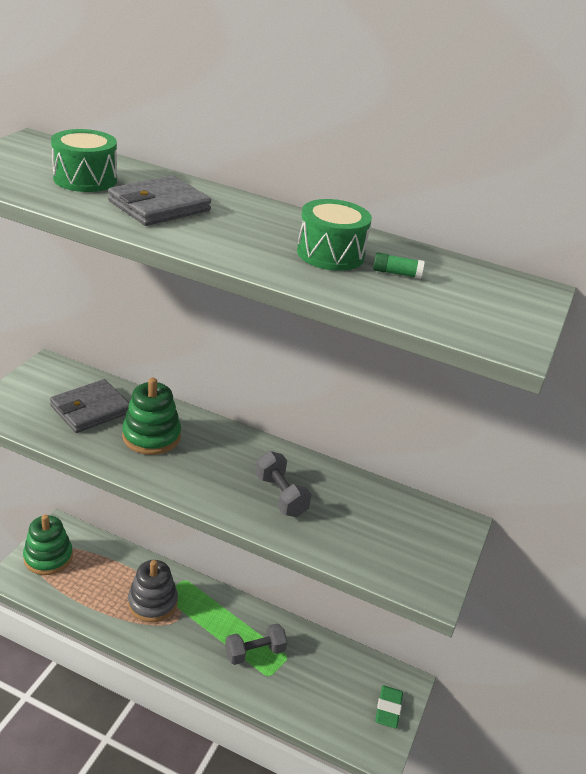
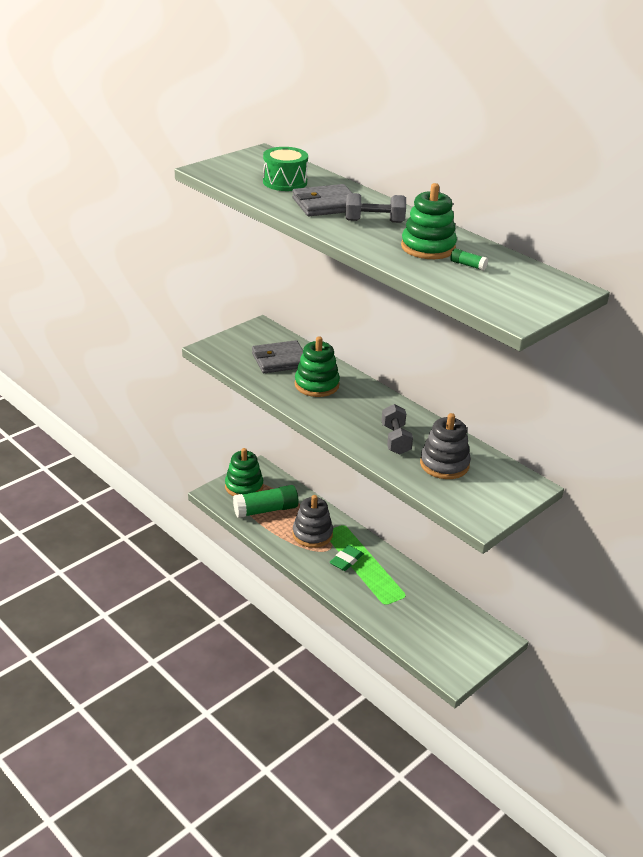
camera: 25 degrees right, 0 degrees up
grey dumbbell [225,623,287,665] -> grey dumbbell moved to [346,193,406,223]
green drum [297,199,372,271] -> green stacking toy [401,183,457,259]
green eraser [375,685,403,728] -> green eraser moved to [330,545,364,571]
none -> green glue stick [233,485,298,518]
none -> grey stacking toy [420,413,471,479]

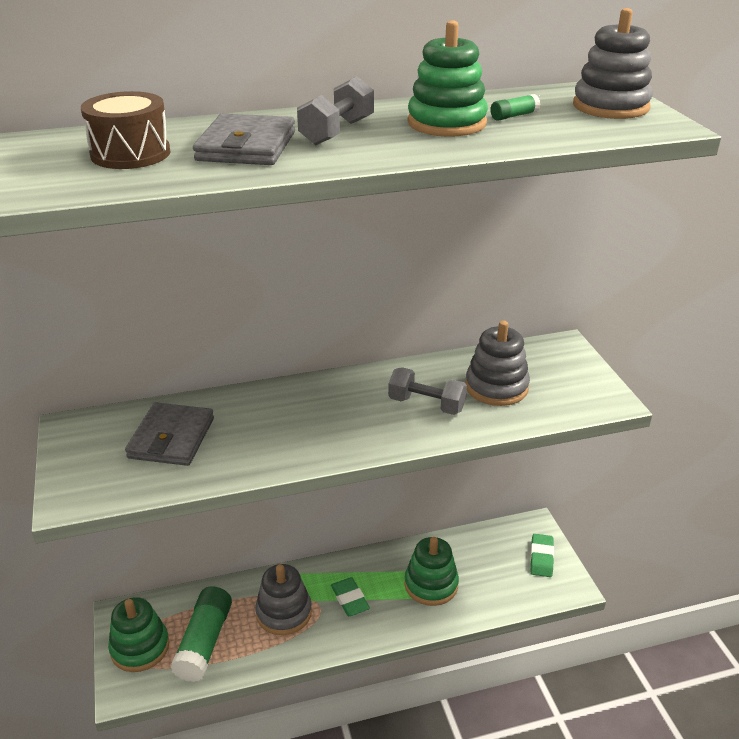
camera: 60 degrees left, 0 degrees up
green drum [263,147,308,191] -> brown drum [81,91,170,169]
green stacking toy [295,336,340,397] -> green stacking toy moved to [405,537,459,606]
none -> green eraser [530,534,554,577]
none -> grey stacking toy [573,8,653,119]

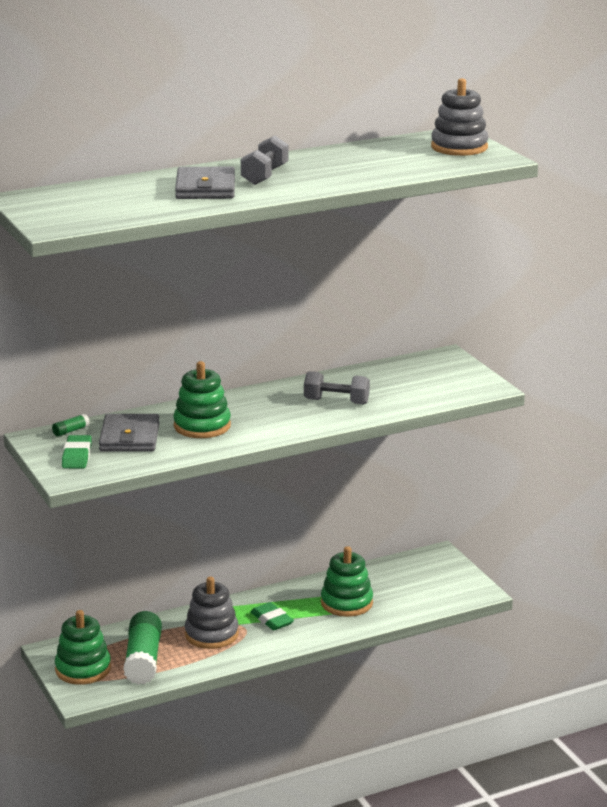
camera: 10 degrees left, 10 degrees down
brown drum [81,91,170,169] -> none
green stacking toy [408,20,488,137] -> green stacking toy moved to [173,361,231,438]
grey stacking toy [466,320,530,406] -> none
green glue stick [490,94,541,121] -> green glue stick moved to [52,414,90,437]
green eraser [530,534,554,577] -> green eraser moved to [62,435,92,468]

